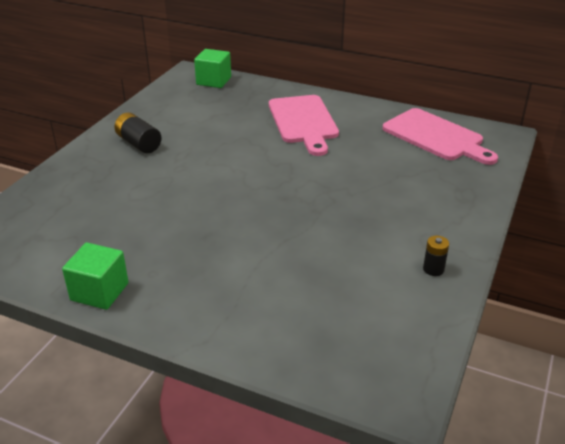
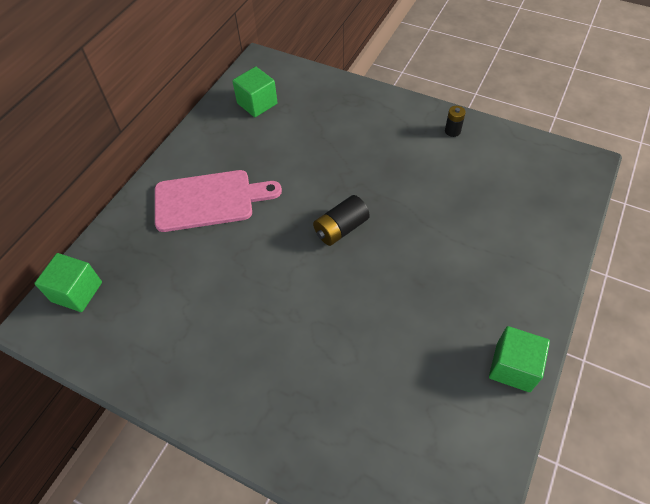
camera: 85 degrees left, 20 degrees up
black battery [114,112,161,153] -> black battery moved to [313,195,370,246]
pink cutting board [383,108,498,165] -> green cube [232,67,278,117]

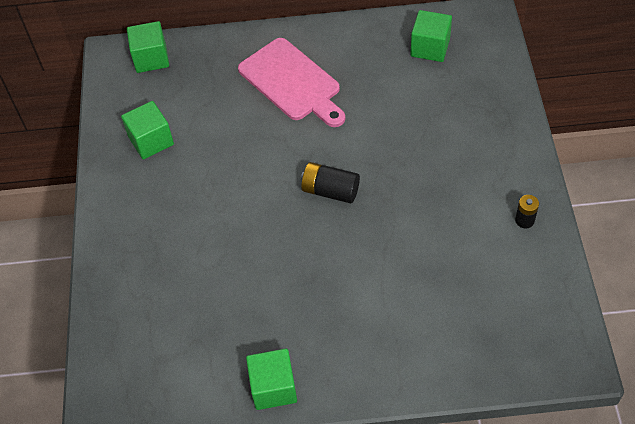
camera: 60 degrees right, 0 degrees up
none -> green cube [121,101,174,159]

